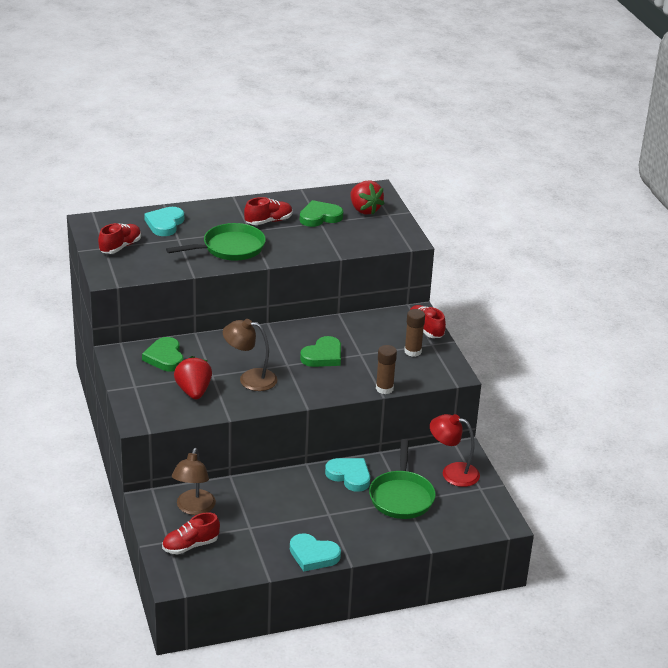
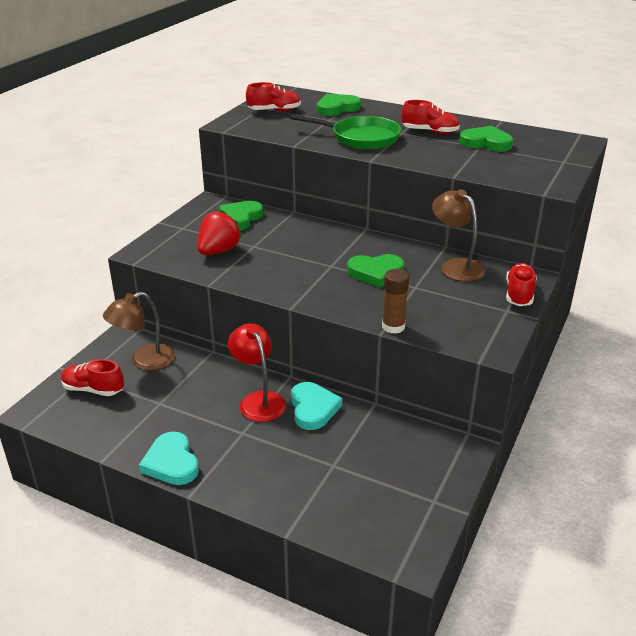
camera: 45 degrees right, 0 degrees up
turquoise heart [144,207,184,236] -> green heart [317,94,361,116]
brown lamp [223,319,277,391] -> brown lamp moved to [432,189,485,281]
red strawberry [350,180,385,215] -> none
green pan [369,439,436,519] -> none
brown glue stick [404,309,425,357] -> none
red lamp [430,414,480,487] -> red lamp moved to [228,323,286,422]

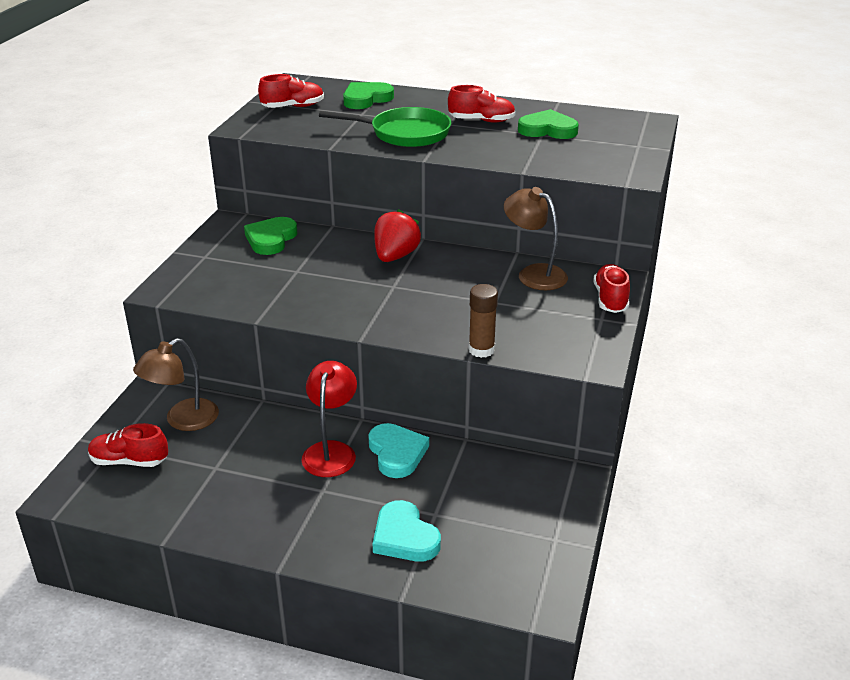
camera: 10 degrees left, 0 degrees up
turquoise heart [139,432,199,485] -> turquoise heart moved to [373,500,441,562]
red strawberry [197,210,242,255] -> red strawberry moved to [374,209,421,262]
red lamp [228,323,286,422] -> red lamp turned 45 degrees clockwise [301,361,357,477]
green heart [347,254,404,288] -> none

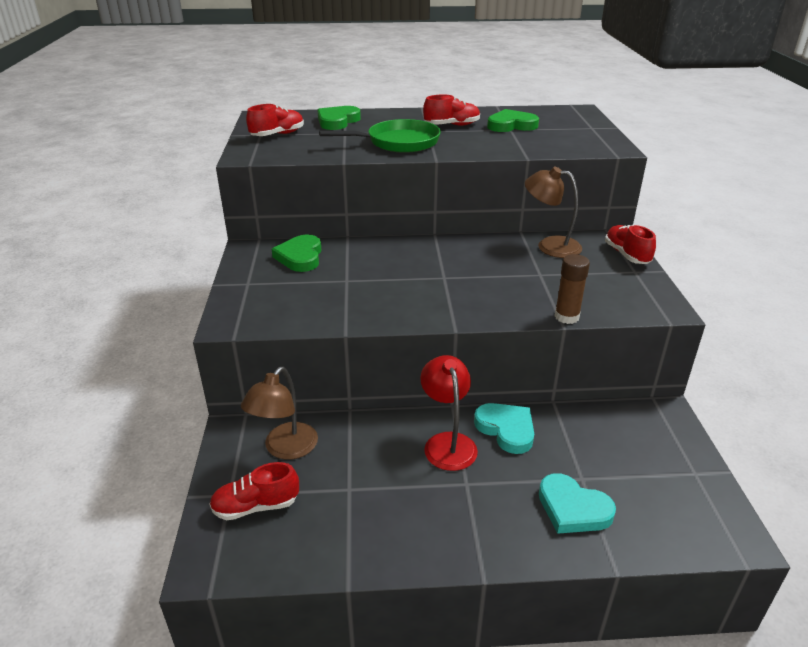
camera: 20 degrees left, 0 degrees up
red strawberry [374,209,421,262] -> none

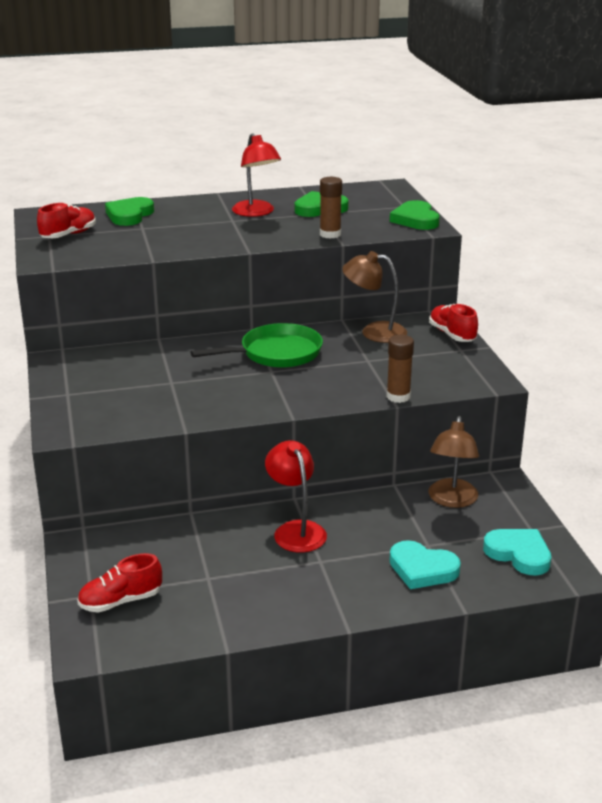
camera: 10 degrees left, 5 degrees down
brown lamp [241,367,318,460] -> brown lamp moved to [429,416,479,508]
green heart [272,234,321,272] -> green heart moved to [390,200,440,230]
green pan [319,119,441,153] -> green pan moved to [191,323,323,368]
red shoe [423,94,480,126] -> red lamp [232,133,281,217]
turquoise heart [474,403,534,454] -> turquoise heart moved to [483,529,551,576]
none -> brown glue stick [320,177,342,239]

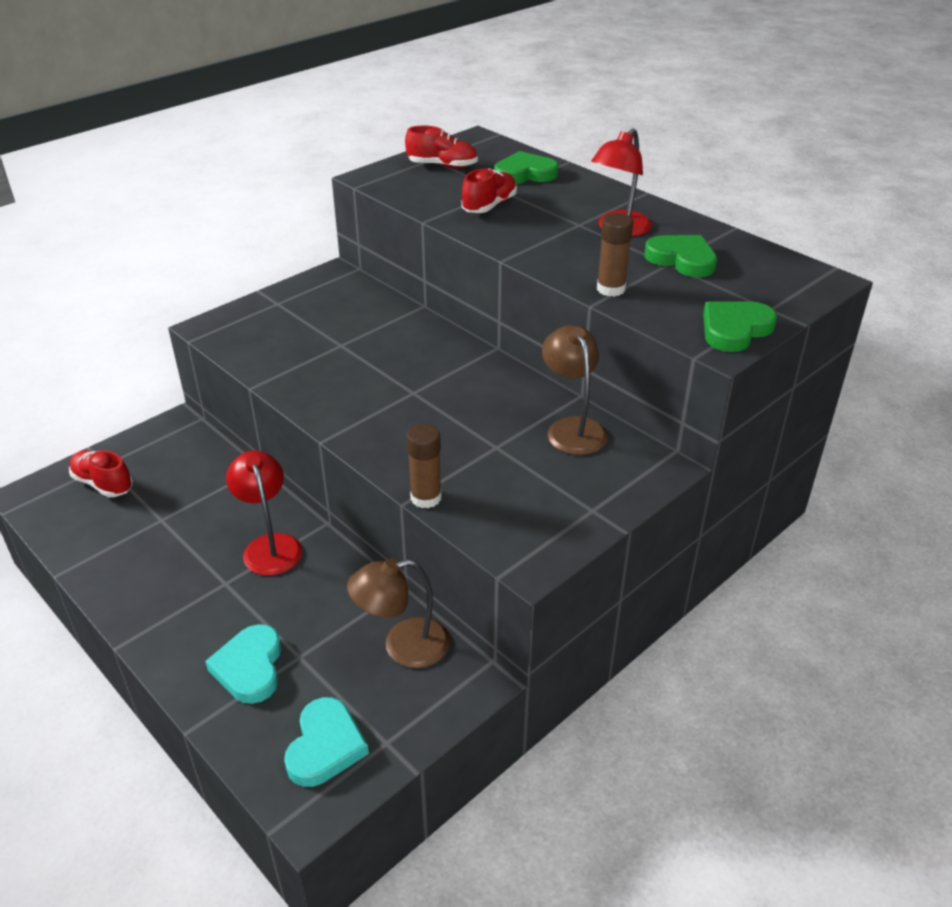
camera: 60 degrees right, 10 degrees up
green pan [191,323,323,368] -> none
red lamp [265,440,327,552] -> red lamp turned 60 degrees counterclockwise [226,450,303,576]
red shoe [429,304,478,342] -> red shoe moved to [461,169,517,213]

